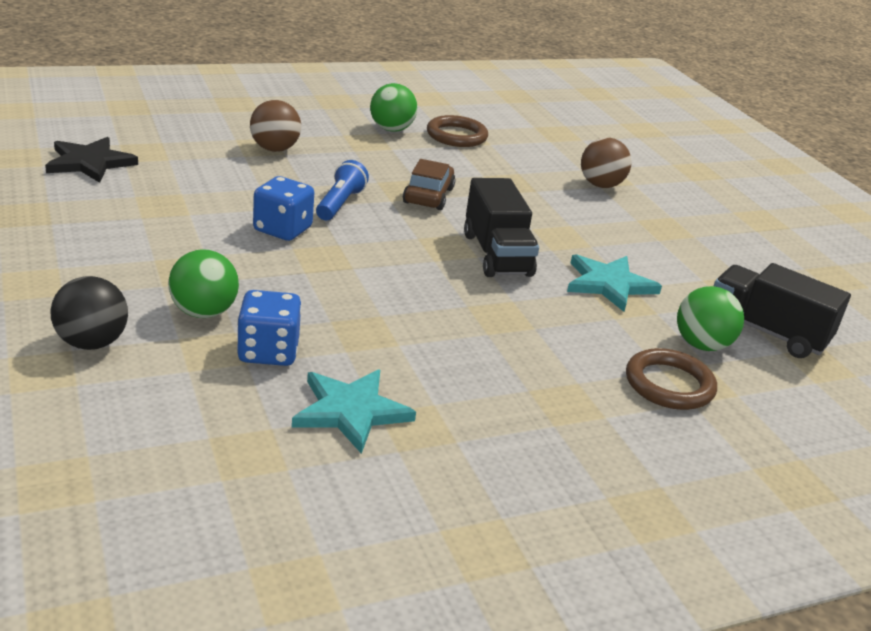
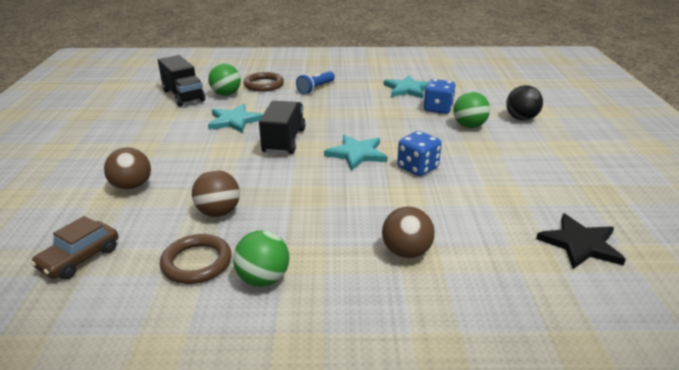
camera: 155 degrees left, 0 degrees up
blue flashlight [316,160,369,220] -> blue flashlight moved to [296,71,335,94]
brown car [403,159,455,210] -> brown car moved to [31,216,118,280]
none -> brown ball [192,170,240,217]
none -> turquoise star [324,135,388,171]

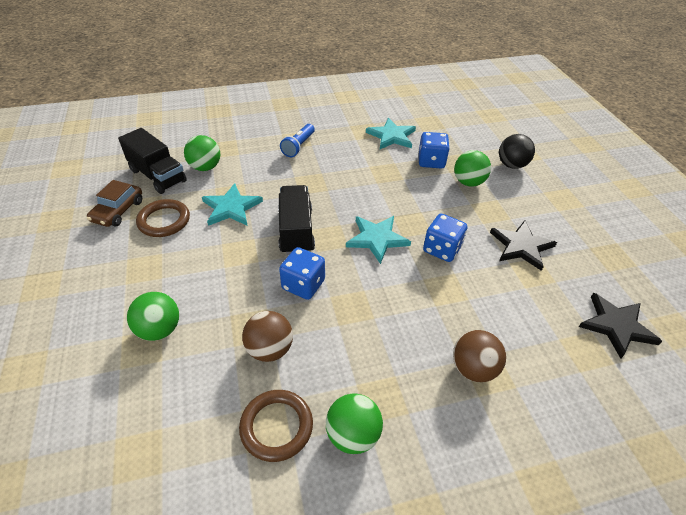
camera: 15 degrees left, 15 degrees up
brown car [31,216,118,280] -> brown car moved to [87,180,142,227]
brown ball [104,147,151,191] -> green ball [127,292,179,341]
brown ring [244,72,284,92] -> brown ring moved to [136,199,190,237]
none -> blue dice [279,247,325,300]
none -> black star [490,221,557,271]

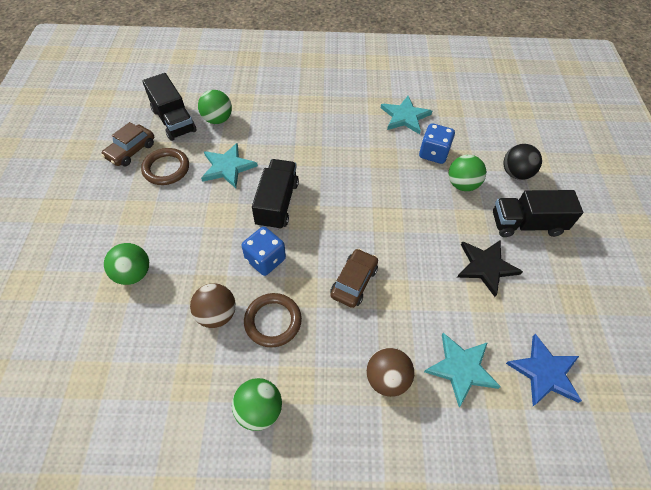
camera: 15 degrees right, 10 degrees up
brown ring [239,390,313,462] -> brown ring moved to [244,293,302,347]
blue flashlight [280,124,315,157] -> none
turquoise star [346,216,411,264] -> turquoise star moved to [424,333,501,407]
blue dice [423,214,468,262] -> none
black star [579,293,662,359] -> blue star [506,334,582,406]
none -> brown car [330,249,378,308]
none -> black truck [493,190,583,237]

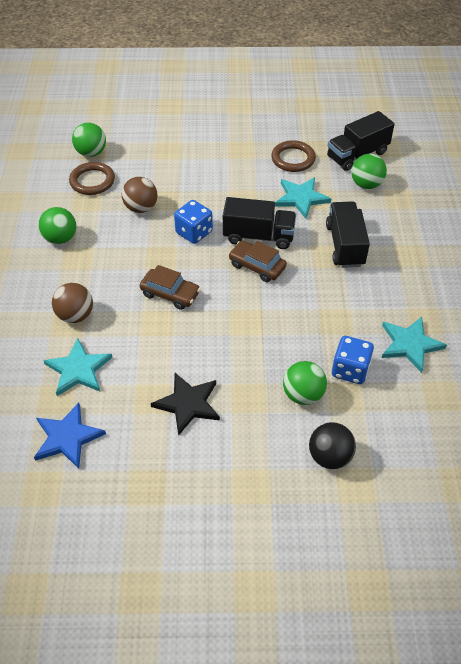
camera: 90 degrees right, 5 degrees down
brown car [101,122,154,166] -> brown car moved to [228,241,287,282]
green ball [104,243,149,285] -> green ball moved to [72,123,106,157]
brown ring [244,293,302,347] -> brown ring moved to [69,162,115,195]
black truck [493,190,583,237] -> black truck moved to [326,201,370,268]

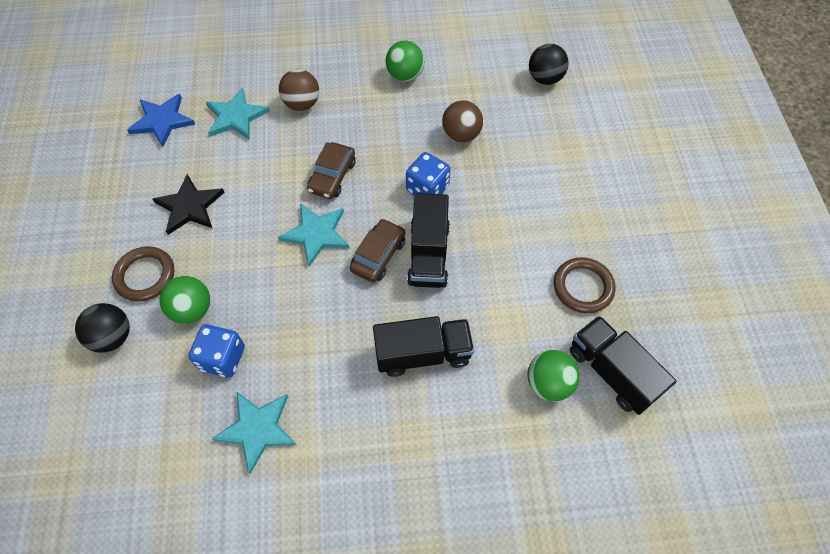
camera: 85 degrees right, 10 degrees up
brown ring [69,162,115,195] -> brown ring moved to [112,246,174,302]
green ball [72,123,106,157] -> black ball [529,44,569,85]
turquoise star [275,177,331,218] -> turquoise star moved to [278,203,350,266]

